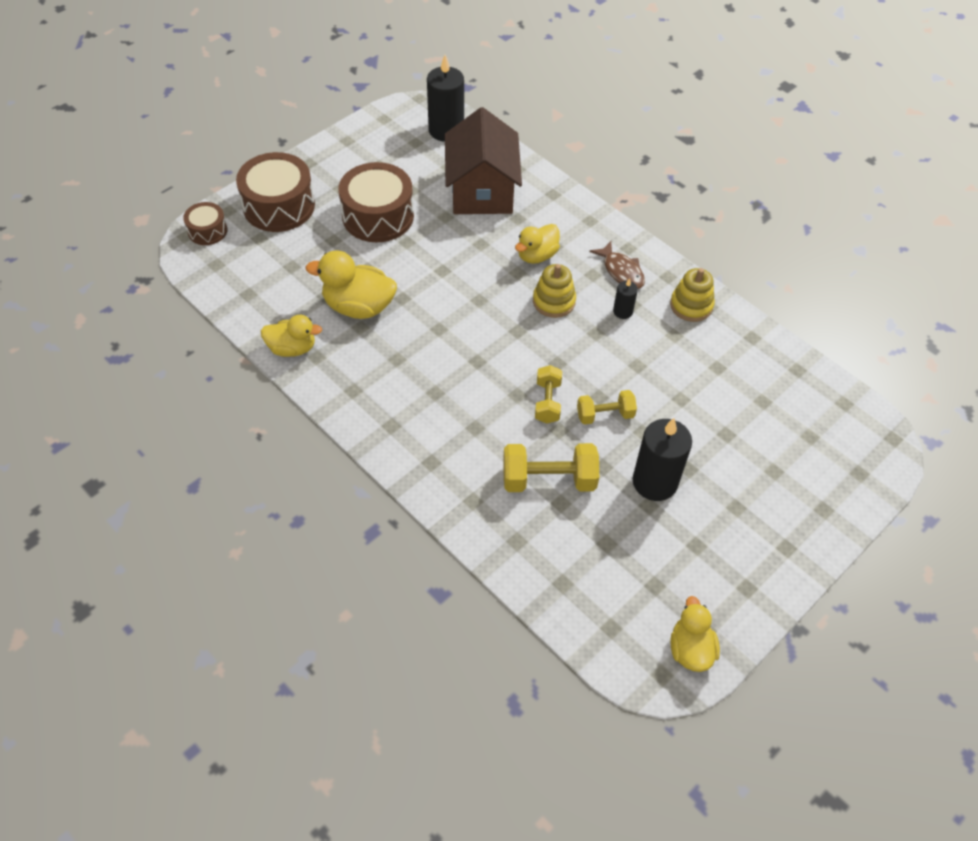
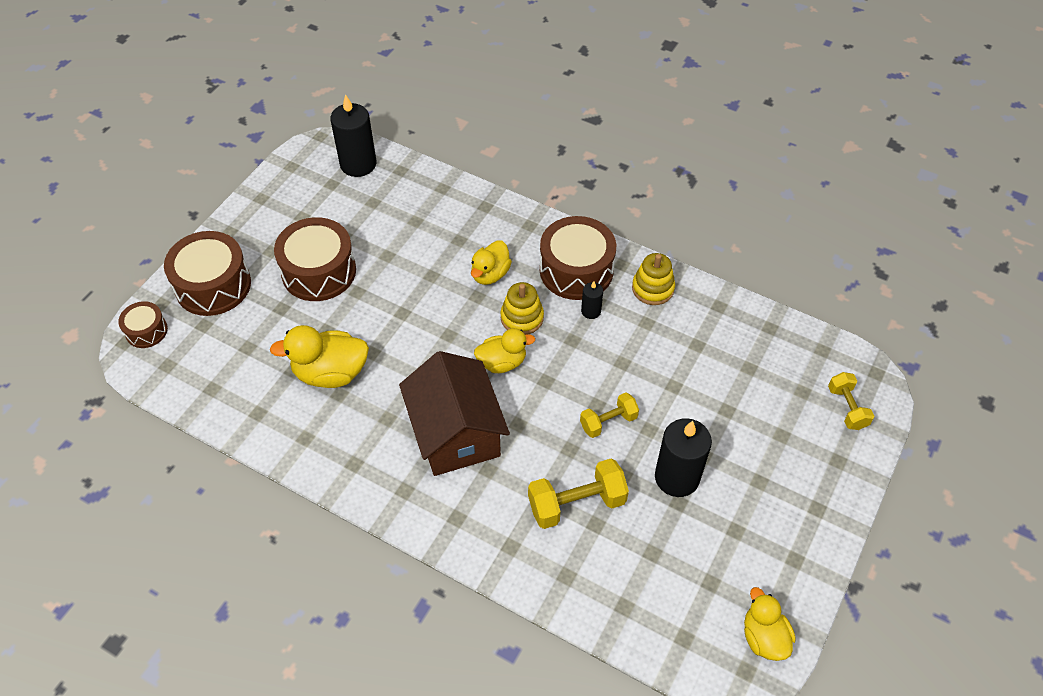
camera: 15 degrees left, 0 degrees up
yellow duck [261,315,322,357] -> yellow duck moved to [474,328,535,373]
brown house [445,107,522,214] -> brown house moved to [399,351,510,476]
yellow dumbbell [535,365,562,423] -> yellow dumbbell moved to [828,372,874,430]
brown fish [589,241,645,289] -> brown drum [540,216,616,300]

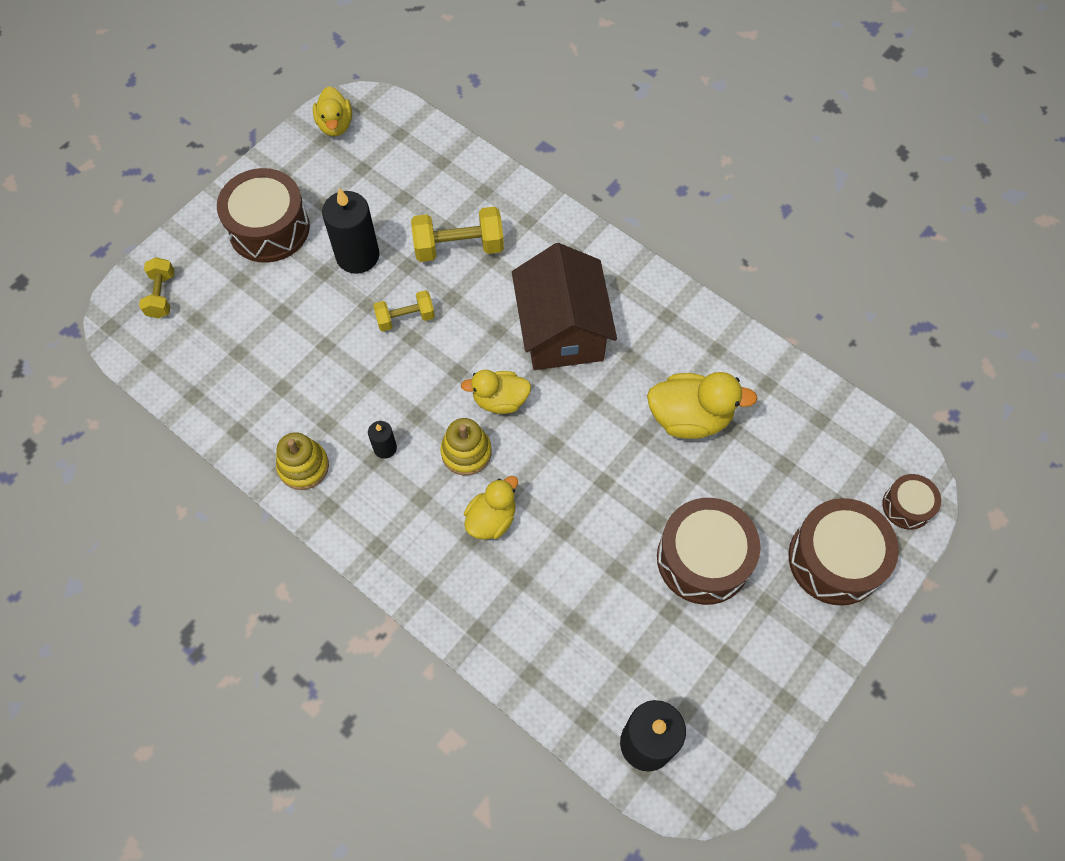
camera: 170 degrees left, 10 degrees up
brown drum [540,216,616,300] -> brown drum moved to [217,168,310,263]

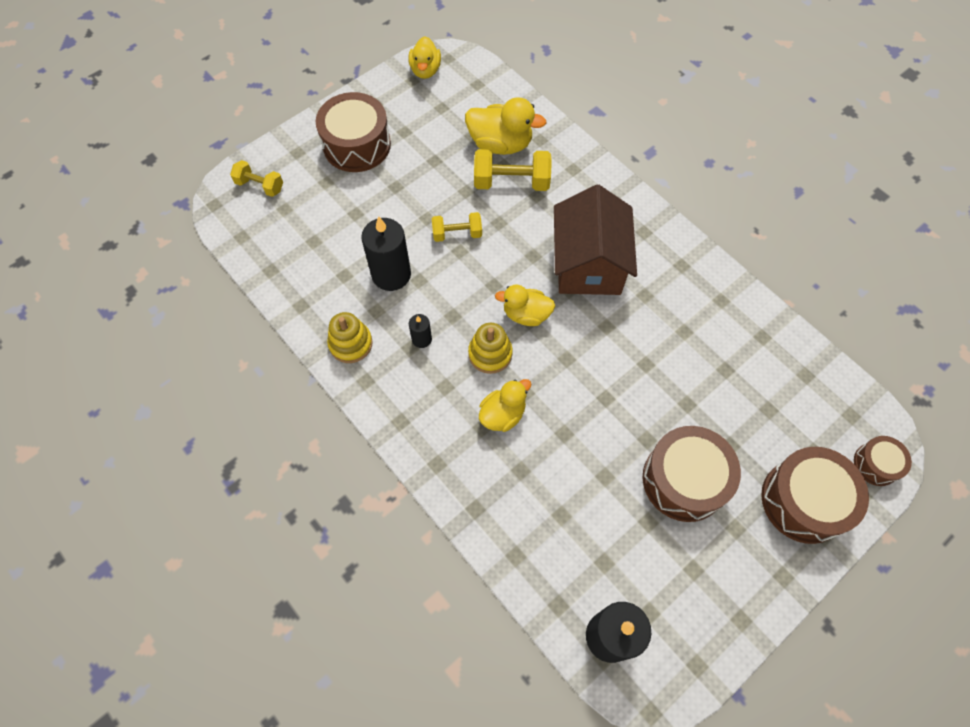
camera: 10 degrees right, 0 degrees up
yellow dumbbell [139,257,175,319] -> yellow dumbbell turned 75 degrees counterclockwise [230,160,283,197]
black candle [322,188,379,274] -> black candle moved to [361,216,411,291]
yellow duck [647,372,757,439] -> yellow duck moved to [465,97,546,155]

